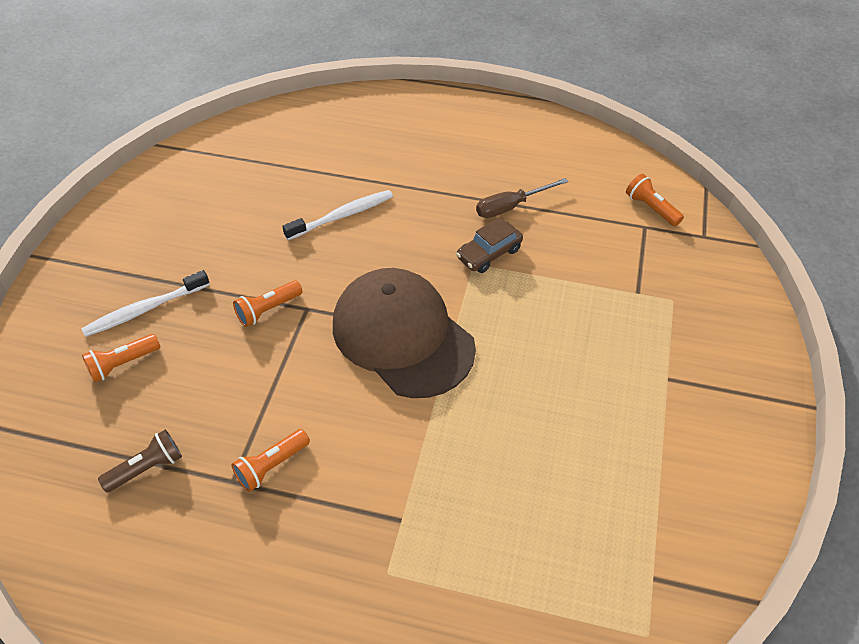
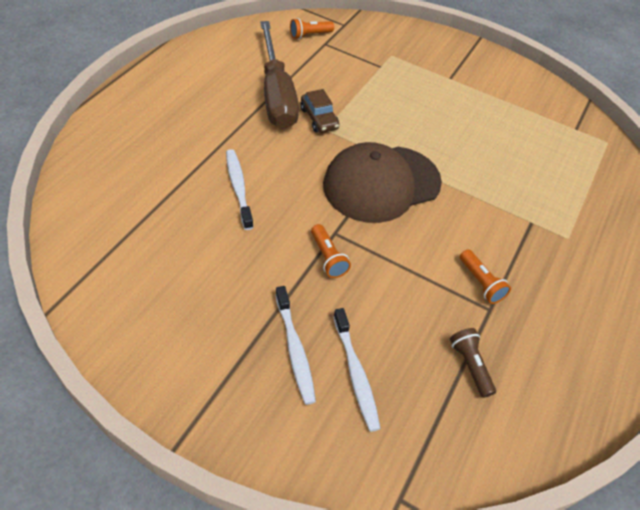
camera: 80 degrees left, 0 degrees up
orange flashlight [82,334,160,383] -> white toothbrush [333,308,381,432]
brown screwdriver [476,178,569,218] -> brown screwdriver [260,21,299,129], size x2.01

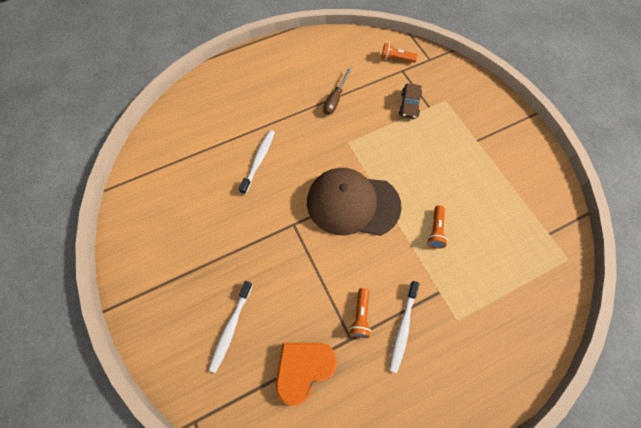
camera: 40 degrees right, 15 degrees up
brown screwdriver [260,21,299,129] -> brown screwdriver [323,67,352,115], size x0.50
white toothbrush [275,286,316,405] -> white toothbrush moved to [389,281,420,373]
brown car [300,89,340,133] -> brown car moved to [399,83,422,119]
orange flashlight [311,224,351,278] -> orange flashlight moved to [427,205,448,249]
brown flashlight [450,328,496,398] -> orange heart [276,343,337,406]

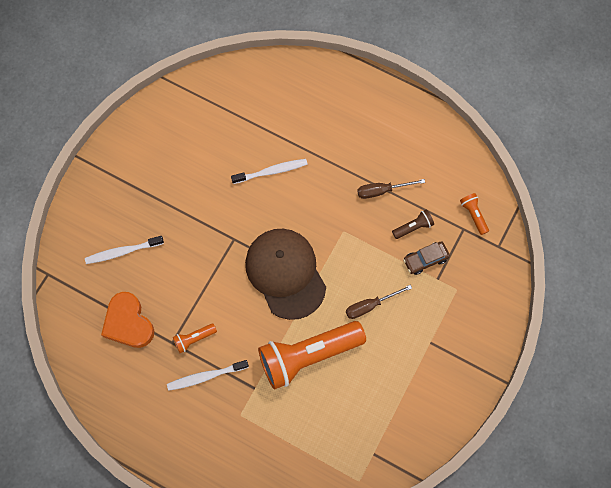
camera: 55 degrees right, 5 degrees up
orange heart [276,343,337,406] -> orange heart turned 135 degrees counterclockwise [101,292,154,348]
orange flashlight [427,205,448,249] -> orange flashlight [258,321,366,390], size x2.42
none -> brown screwdriver [346,285,412,319]
none -> brown flashlight [392,209,434,239]

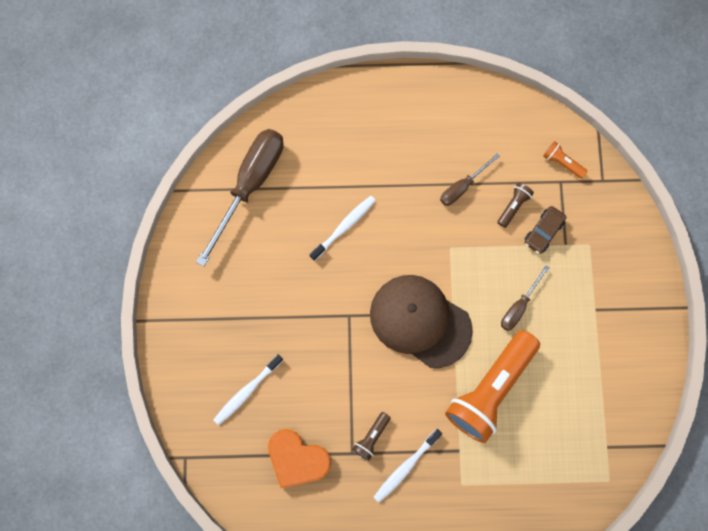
camera: 30 degrees left, 5 degrees up
orange flashlight [173,324,217,353] -> brown flashlight [352,412,391,460]
none -> brown screwdriver [196,129,283,267]

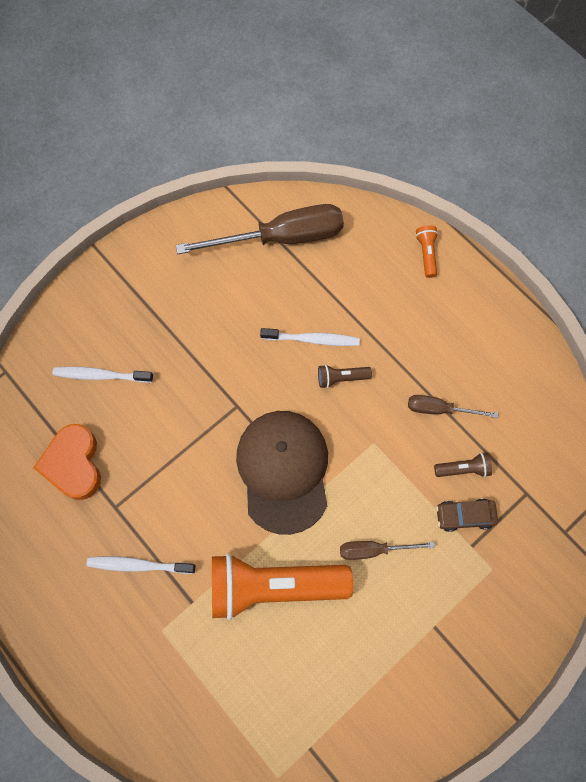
camera: 50 degrees right, 5 degrees down
brown flashlight [352,412,391,460] -> brown flashlight moved to [318,364,372,388]
orange flashlight [543,141,588,179] -> orange flashlight moved to [416,225,438,278]

